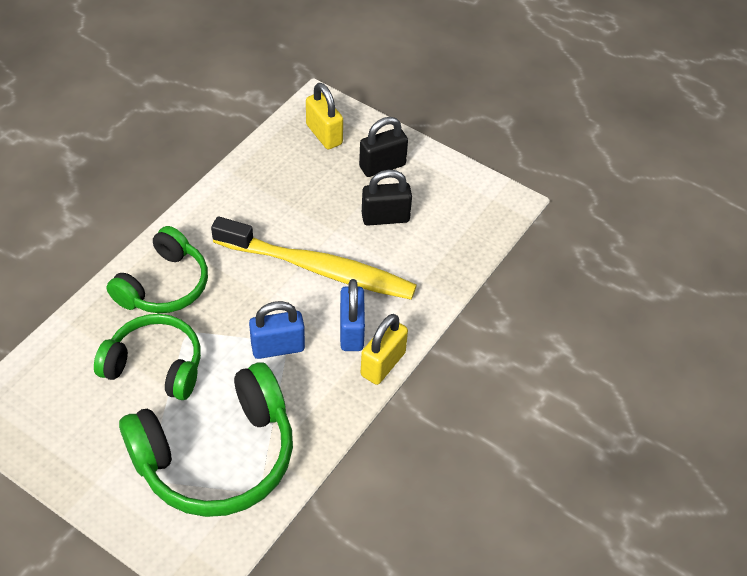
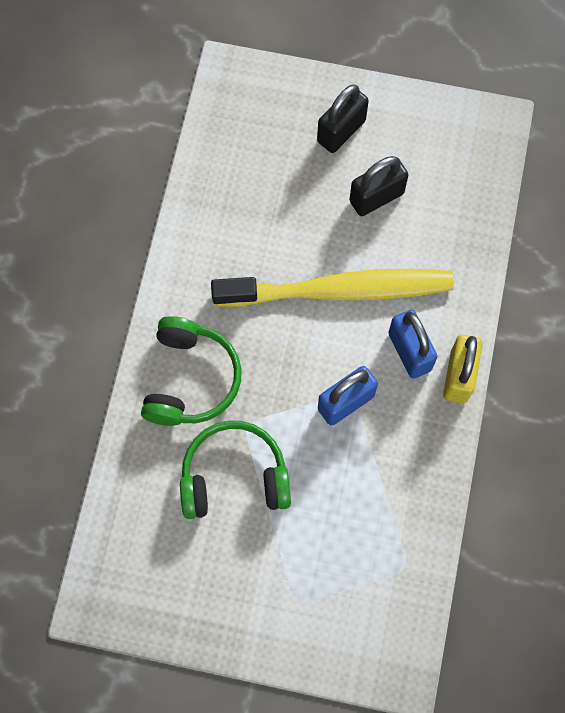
camera: 20 degrees left, 20 degrees up
green headphones [119,363,293,517] -> none
yellow padlock [306,83,343,149] -> none

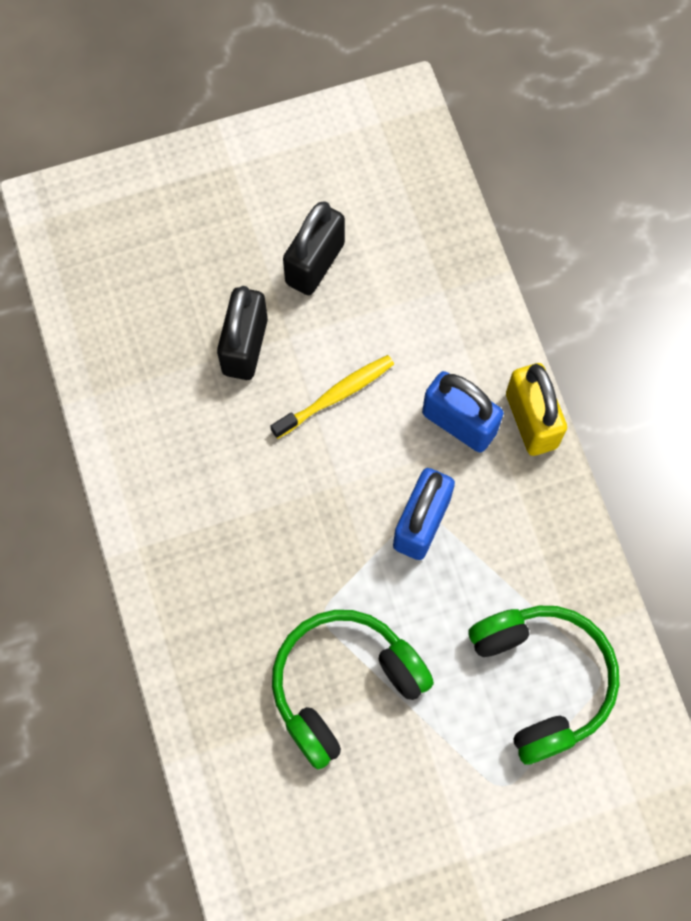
camera: 30 degrees left, 0 degrees up
green headphones [141,316,242,426] -> green headphones moved to [468,606,619,765]
yellow toothbrush [211,269,454,307] -> yellow toothbrush [270,355,394,439], size x0.44
black padlock [317,85,369,153] -> black padlock moved to [217,286,268,380]

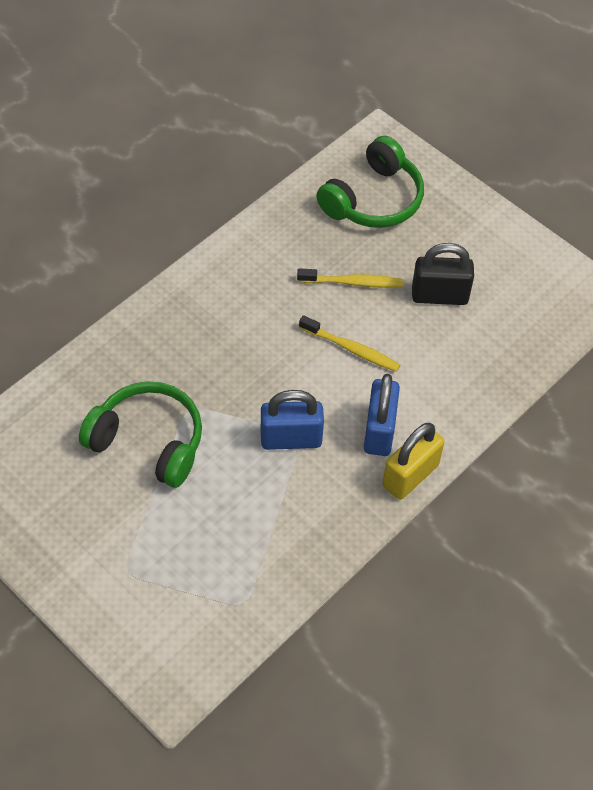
camera: 60 degrees right, 15 degrees down
black padlock [217,286,268,380] -> yellow toothbrush [297,268,404,288]
green headphones [468,606,619,765] -> green headphones moved to [316,136,424,228]

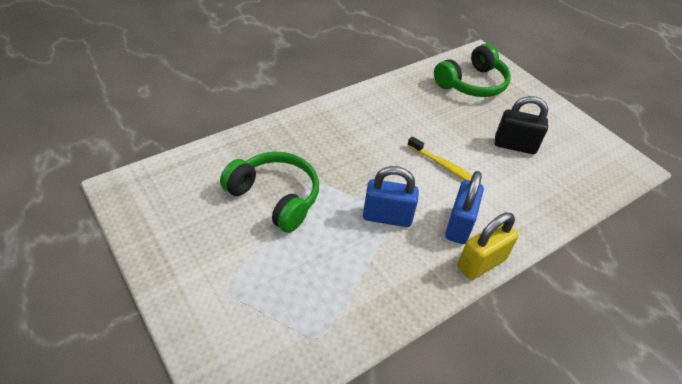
camera: 10 degrees right, 10 degrees down
yellow toothbrush [297,268,404,288] -> none

